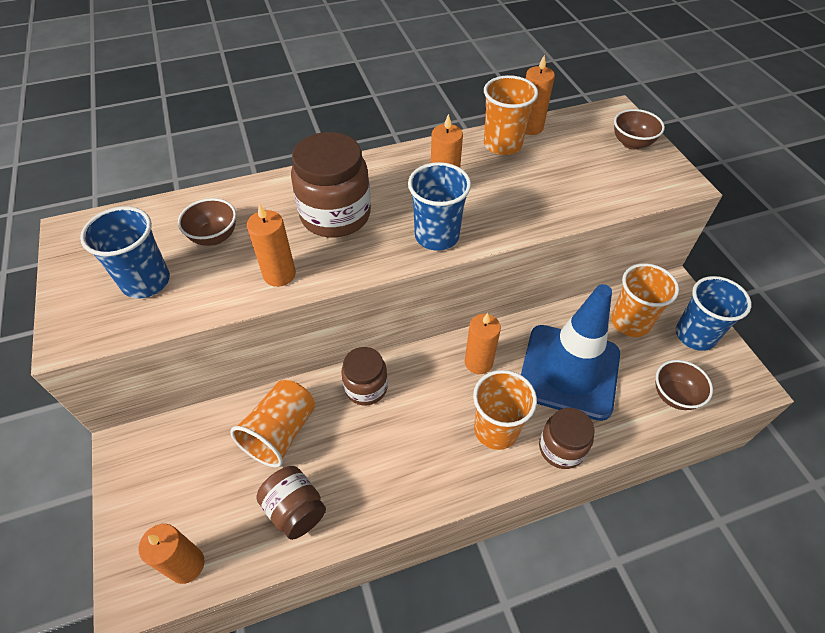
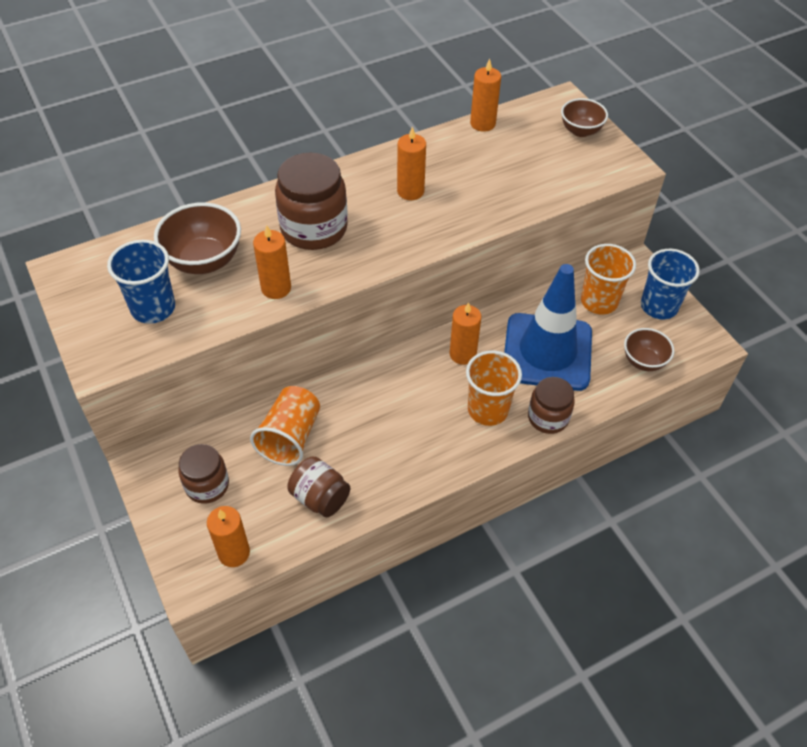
camera: 10 degrees left, 0 degrees up
brown bowl [178,198,236,246] -> brown bowl [154,202,241,274], size x1.59
brown jar [341,347,388,405] -> brown jar moved to [179,444,229,504]
blue cup [408,162,471,251] -> none
orange cup [484,75,538,155] -> none

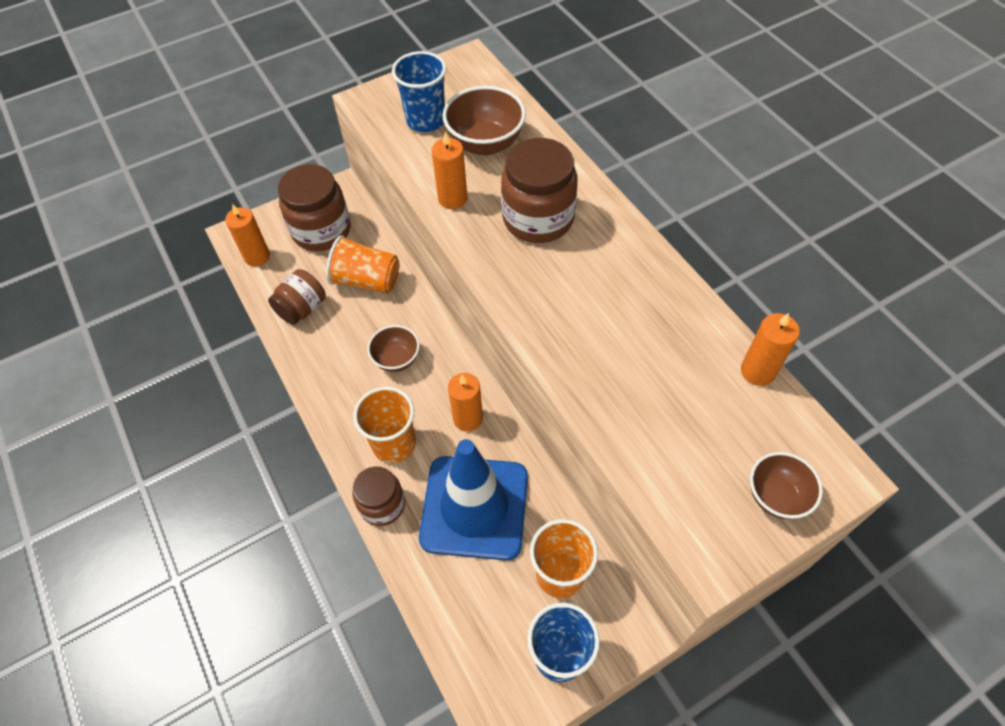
camera: 90 degrees right, 5 degrees up
brown jar [179,444,229,504] -> brown jar [278,164,351,251], size x1.62
orange candle [397,126,426,200] -> none
brown bowl [624,328,674,371] -> brown bowl moved to [367,325,420,372]

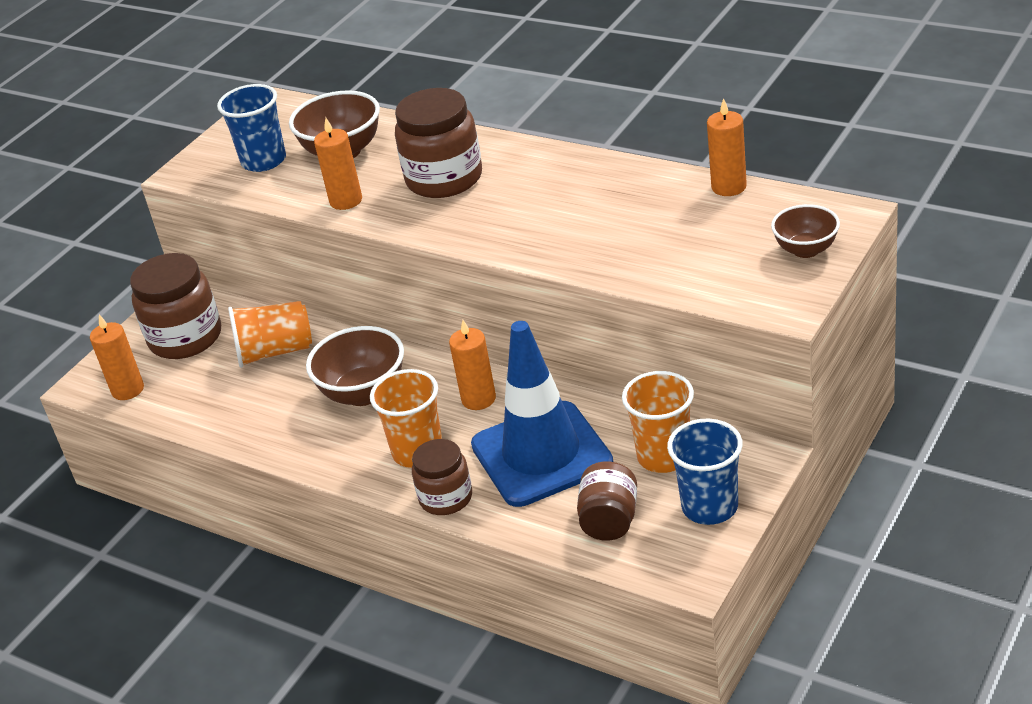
camera: 25 degrees left, 20 degrees down
brown jar [268,269,326,325] -> brown jar moved to [577,461,637,541]
brown bowl [367,325,420,372] -> brown bowl [306,326,404,406], size x1.59

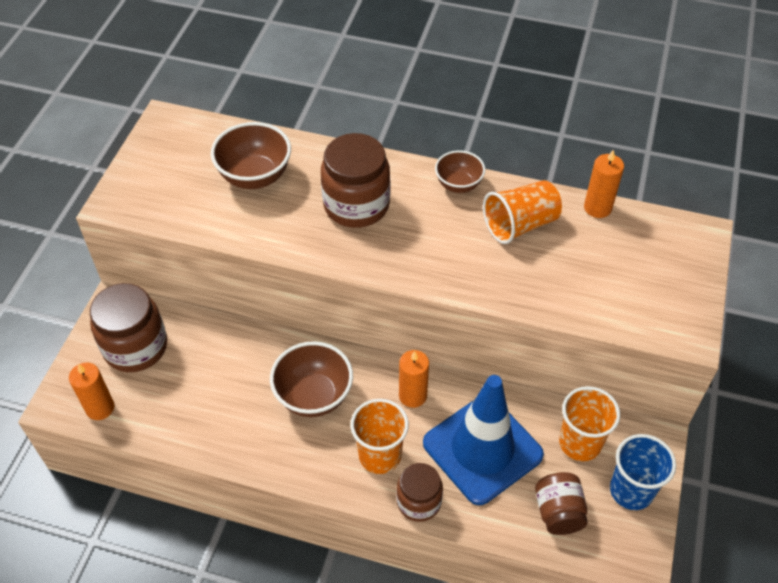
camera: 20 degrees left, 15 degrees up
blue cup [217,84,286,172] -> none
orange cup [228,301,312,368] -> orange cup moved to [483,180,562,244]
orange candle [314,117,362,210] -> none
brown bowl [771,204,840,258] -> brown bowl moved to [435,150,485,193]

